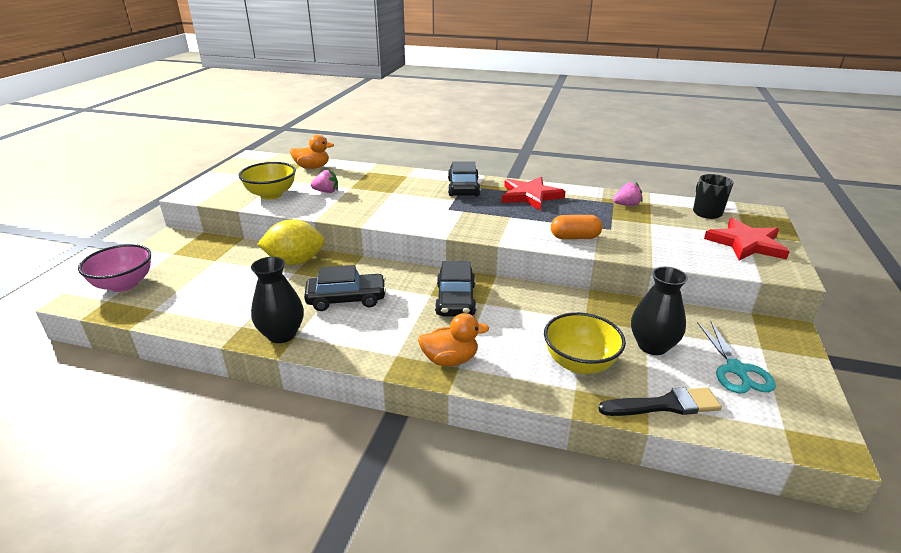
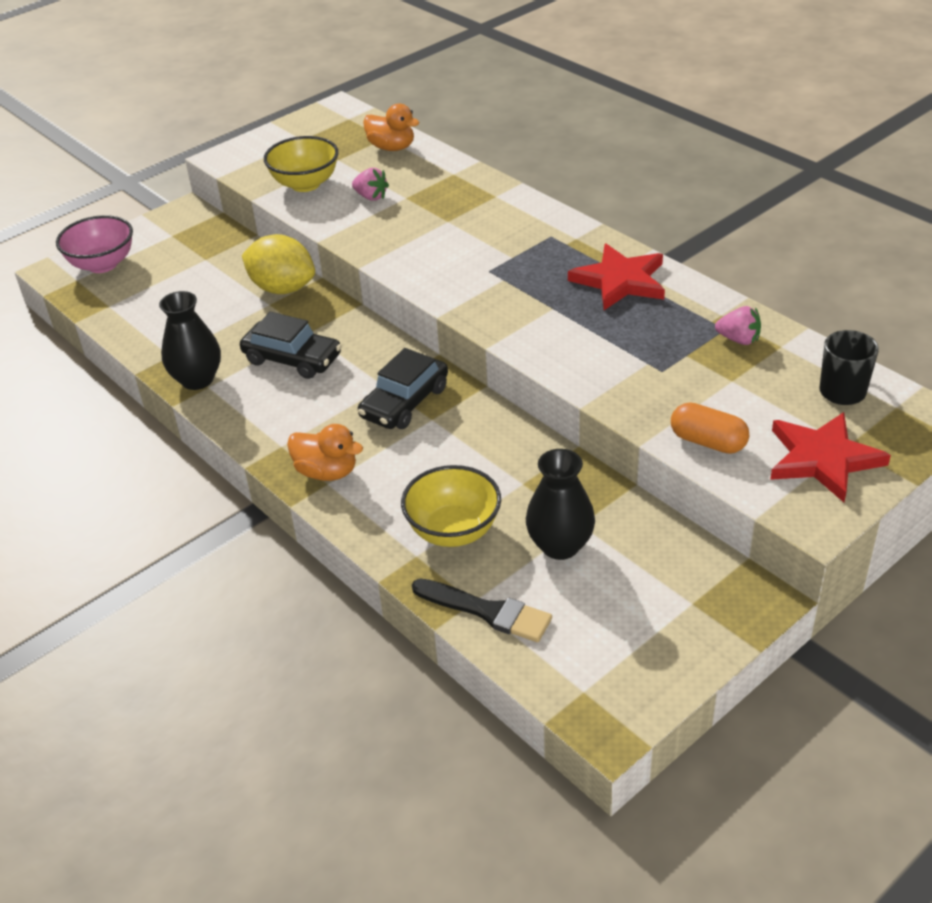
camera: 35 degrees right, 10 degrees up
black car [448,161,480,196] -> none
orange capsule [551,215,603,239] -> orange capsule moved to [671,402,749,454]
turquoise scissors [697,321,776,394] -> none

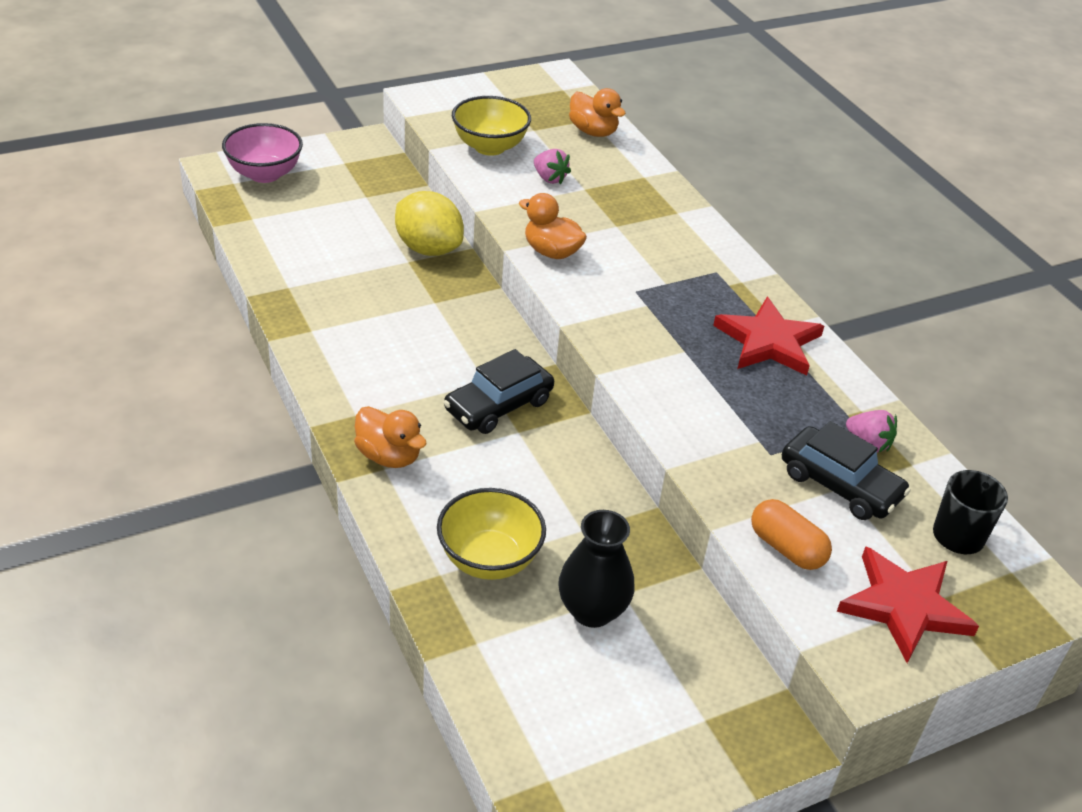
camera: 10 degrees right, 0 degrees up
black vase [159,291,221,390] -> none
black car [240,312,342,379] -> black car moved to [782,421,911,520]
black brush [412,579,552,642] -> none
none -> orange duck [519,193,587,259]

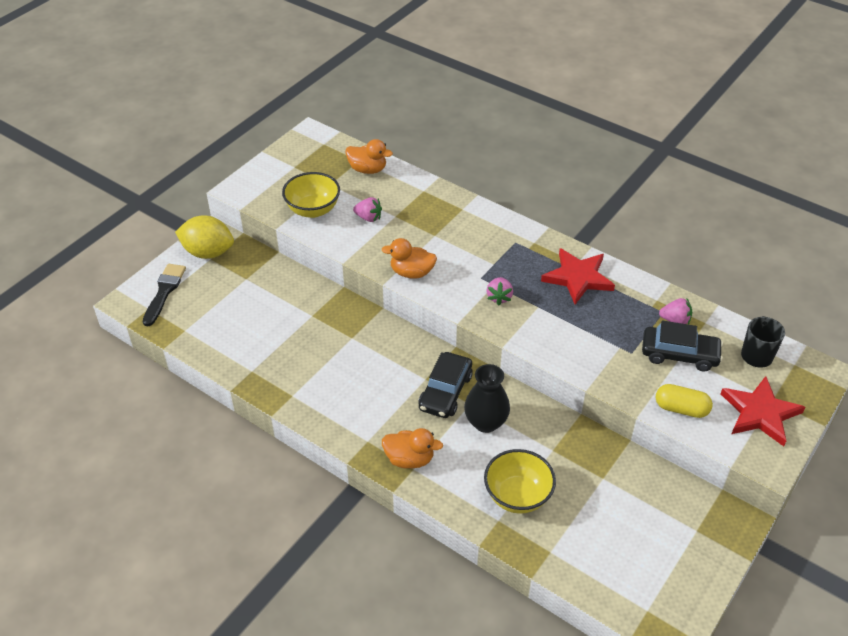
camera: 25 degrees left, 5 degrees up
pink bowl [222,123,303,183] -> black brush [143,264,186,326]
yellow lemon [395,191,464,256] -> yellow lemon moved to [175,215,234,259]
black vase [558,510,634,628] -> black vase moved to [464,364,510,433]
orange capsule [751,499,832,570] -> yellow capsule [656,384,713,418]
none -> pink strawberry [486,277,513,305]

